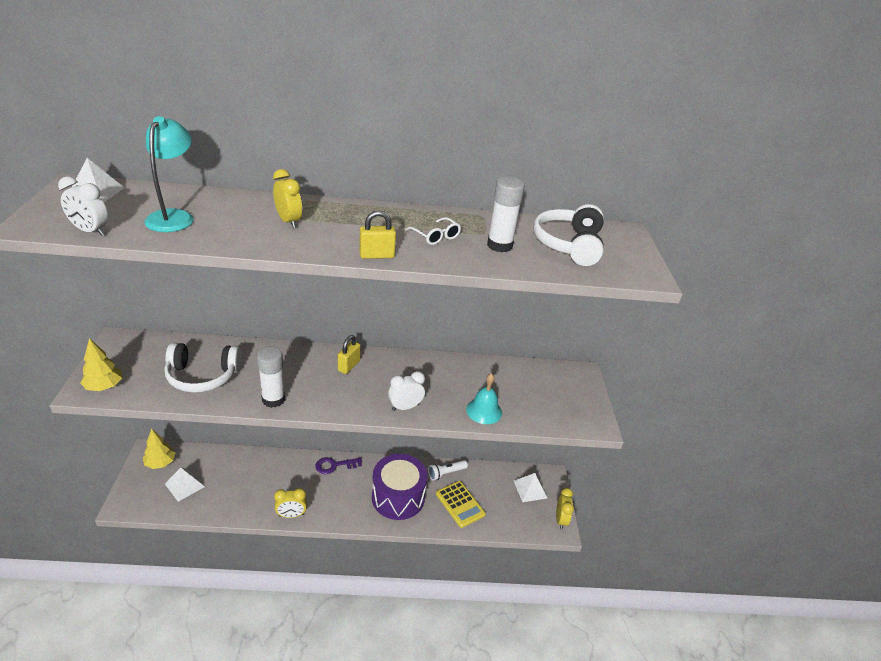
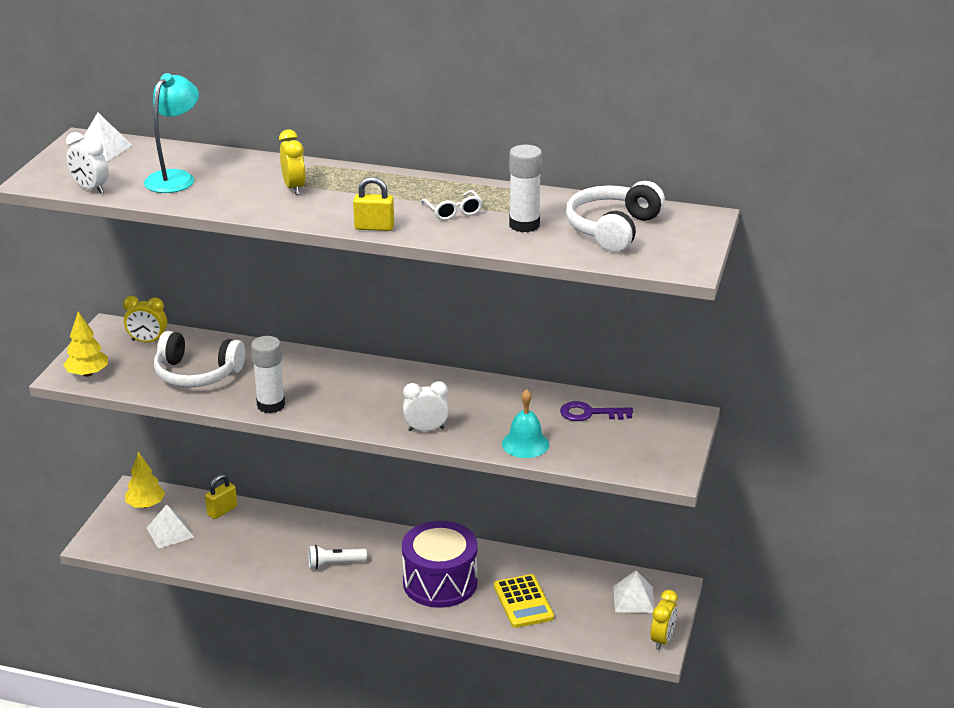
camera: 20 degrees right, 5 degrees down
yellow clock [274,488,307,518] -> yellow clock moved to [123,296,167,342]
purple key [315,457,362,474] -> purple key moved to [560,401,633,421]
yellow padlock [338,335,361,374] -> yellow padlock moved to [205,474,237,519]
white flashlight [428,460,468,481] -> white flashlight moved to [309,545,367,569]

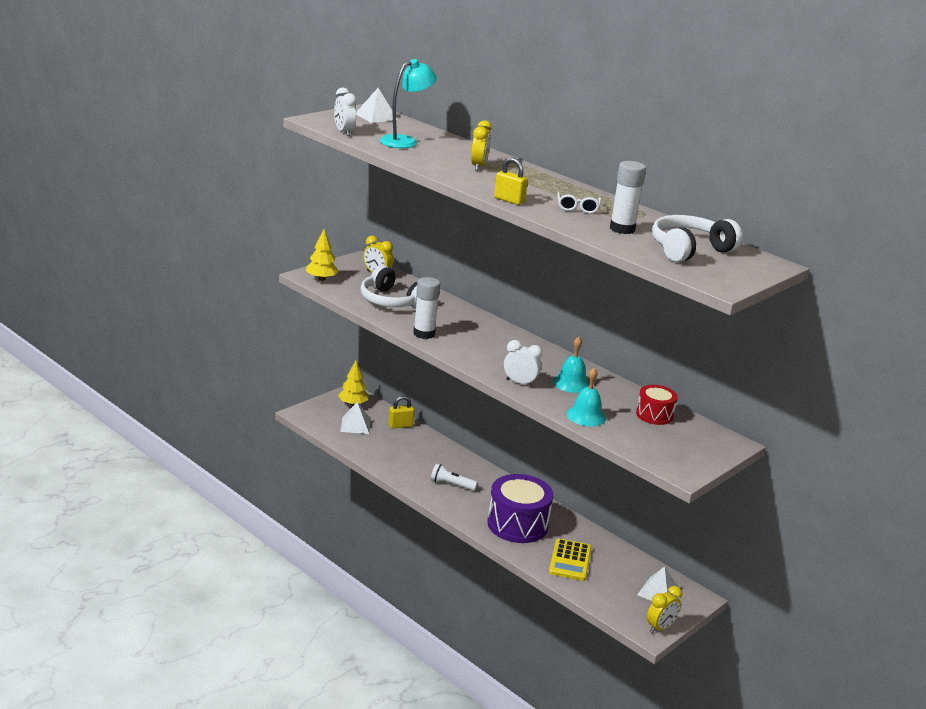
camera: 25 degrees right, 5 degrees down
purple key [560,401,633,421] -> red drum [636,385,678,425]
none -> turquoise bell [553,337,590,393]

